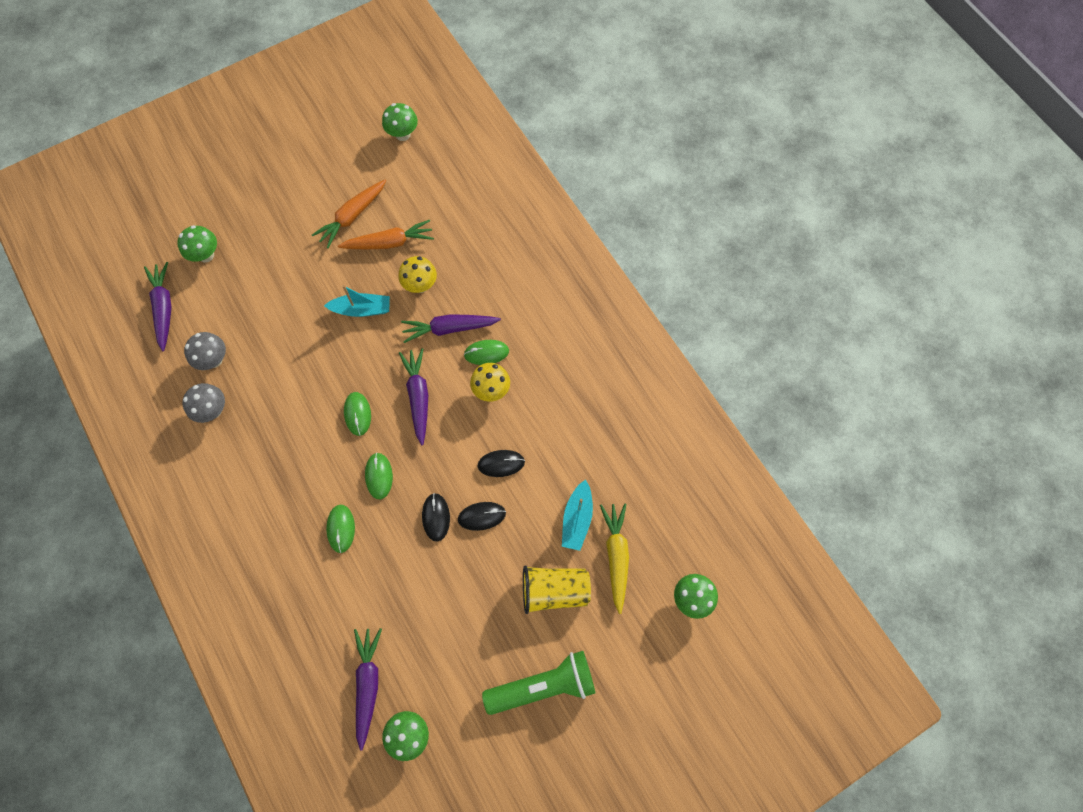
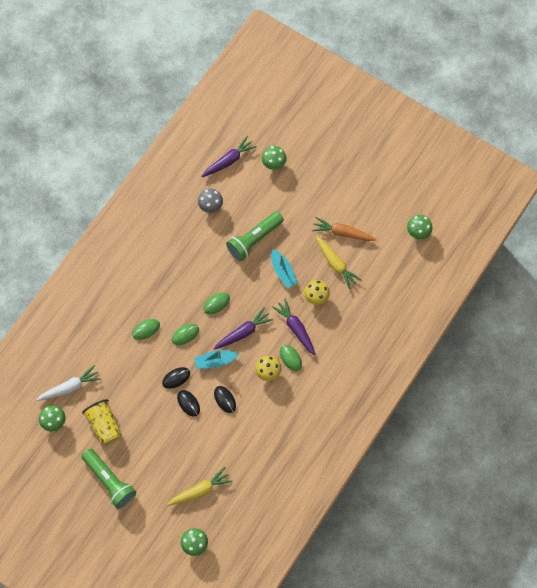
camera: 65 degrees right, 0 degrees up
grey mushroom [182,383,225,423] -> none
orange carrot [338,220,434,249] -> yellow carrot [315,236,362,290]
purple carrot [354,628,382,750] -> white carrot [36,365,101,401]
yellow cup [523,565,591,614] -> yellow cup moved to [82,399,122,445]
turquoise boat [562,479,593,551] -> turquoise boat moved to [194,350,239,369]
none -> green flashlight [226,211,284,261]

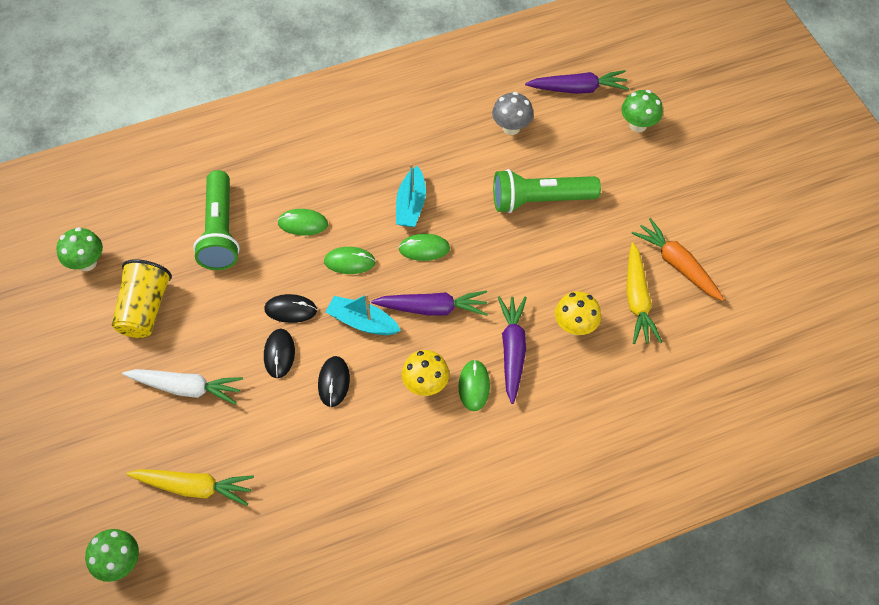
camera: 35 degrees right, 10 degrees down
white carrot [36,365,101,401] -> white carrot moved to [122,369,243,405]
green flashlight [81,448,136,509] -> green flashlight moved to [193,170,240,270]
turquoise boat [271,249,297,288] -> turquoise boat moved to [396,163,426,227]
green mushroom [407,215,432,239] -> none

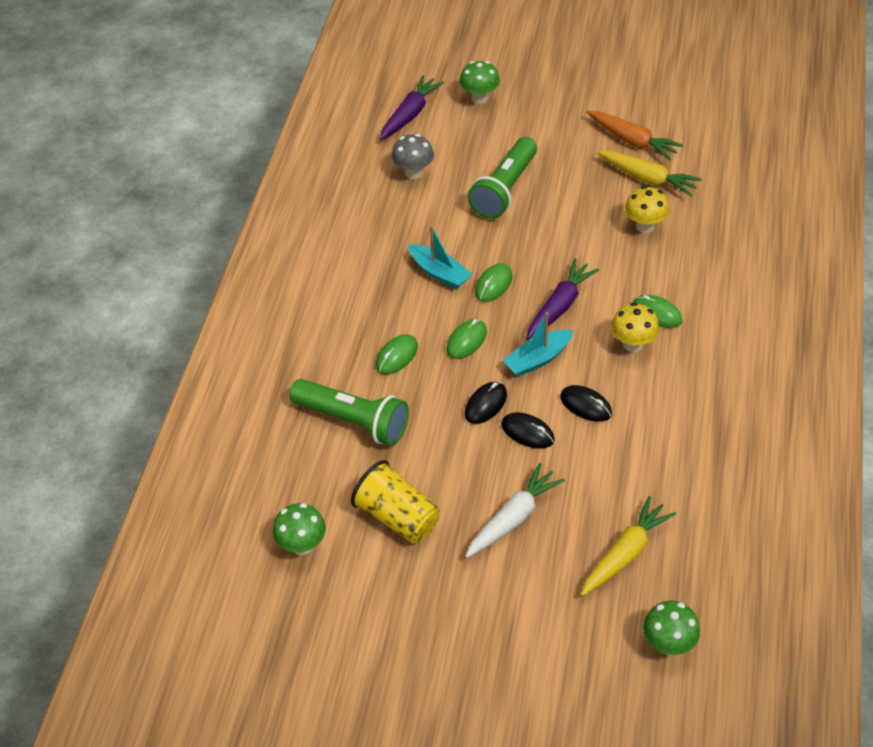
camera: 55 degrees left, 10 degrees down
purple carrot [498,296,527,404] -> none
orange carrot [632,218,724,301] -> orange carrot turned 135 degrees counterclockwise [587,110,683,161]

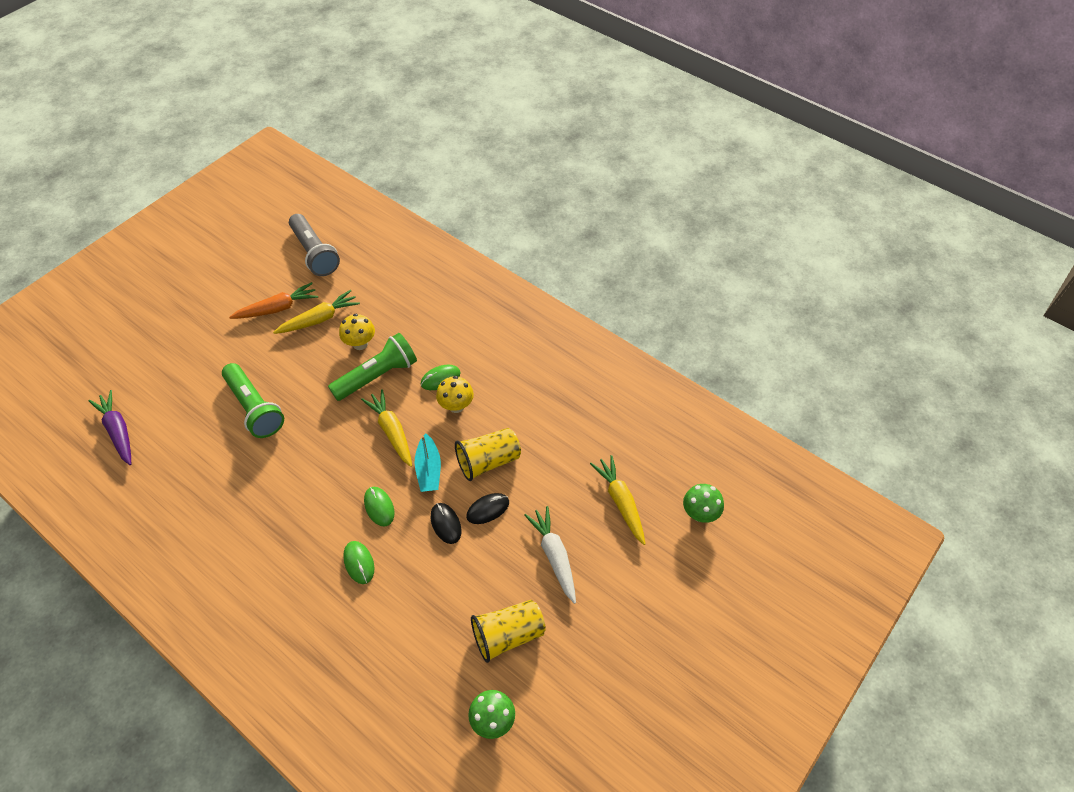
camera: 65 degrees left, 5 degrees up
green flashlight [289,379,409,446] -> green flashlight moved to [328,333,417,401]
grey mushroom [392,134,434,179] -> none
turquoise boat [408,225,472,289] -> none
green mushroom [459,61,500,104] -> none
green mouse [475,263,513,302] -> none
purple carrot [526,259,600,340] -> yellow carrot [361,389,412,467]
black mouse [560,385,612,422] -> yellow cup [455,428,521,481]
none -> grey flashlight [289,214,340,276]

